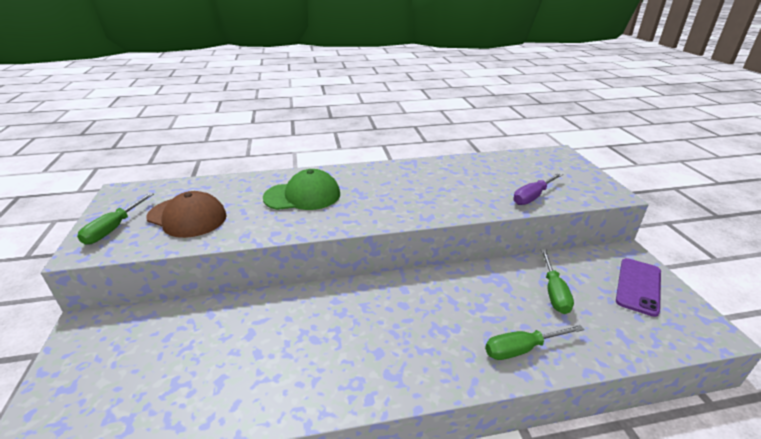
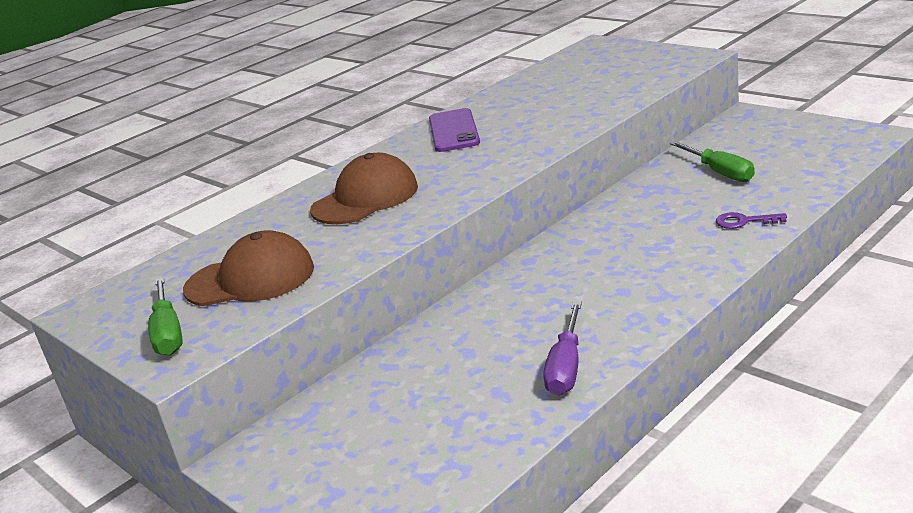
camera: 30 degrees left, 5 degrees down
green cap [263,169,340,210] -> brown cap [310,153,418,224]
green screwdriver [485,325,584,360] -> purple key [716,212,787,229]
purple screwdriver [513,173,563,205] -> purple screwdriver moved to [543,302,582,395]
purple phone [616,258,661,317] -> purple phone moved to [429,108,480,152]

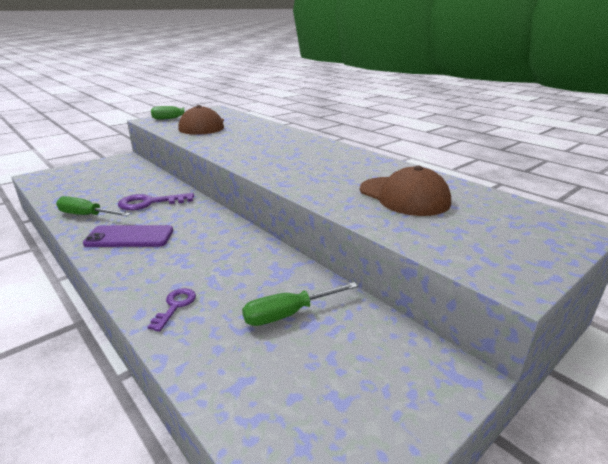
camera: 90 degrees right, 0 degrees up
brown cap [310,153,418,224] -> brown cap moved to [360,166,451,216]
purple phone [429,108,480,152] -> purple phone moved to [83,225,173,247]
purple screwdriver [543,302,582,395] -> green screwdriver [56,196,131,216]
none -> purple key [118,193,194,210]

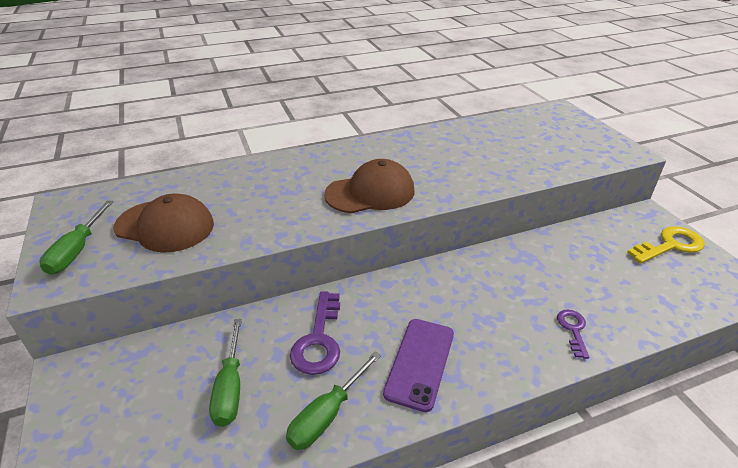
camera: 70 degrees left, 10 degrees up
purple key [148,288,196,332] -> purple key turned 60 degrees clockwise [557,310,589,359]
green screwdriver [242,282,358,326] -> green screwdriver moved to [209,319,242,427]
brown cap [360,166,451,216] -> brown cap moved to [324,159,415,213]
none -> yellow key [627,226,705,263]

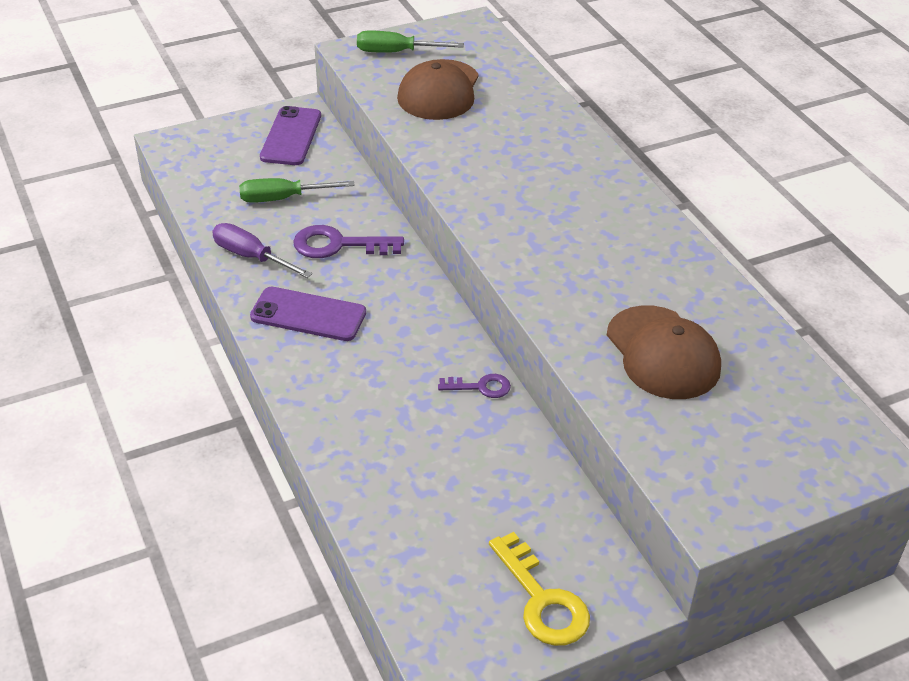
camera: 85 degrees right, 5 degrees up
green screwdriver [286,352,381,450] -> purple screwdriver [212,223,312,278]
brown cap [324,159,415,213] -> brown cap moved to [607,305,721,399]
purple key [557,310,589,359] -> purple key moved to [438,374,511,398]
none -> purple phone [260,106,321,165]

